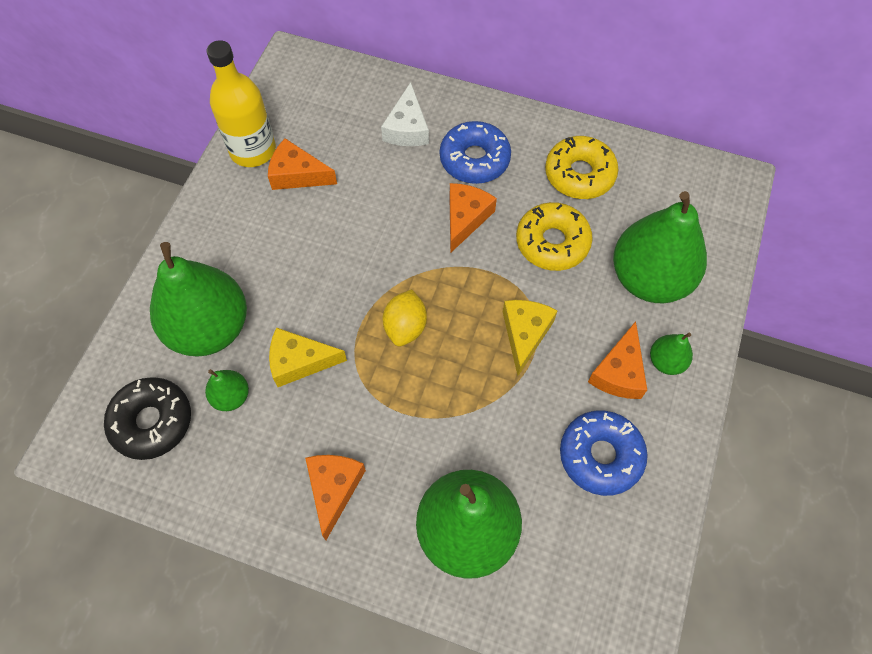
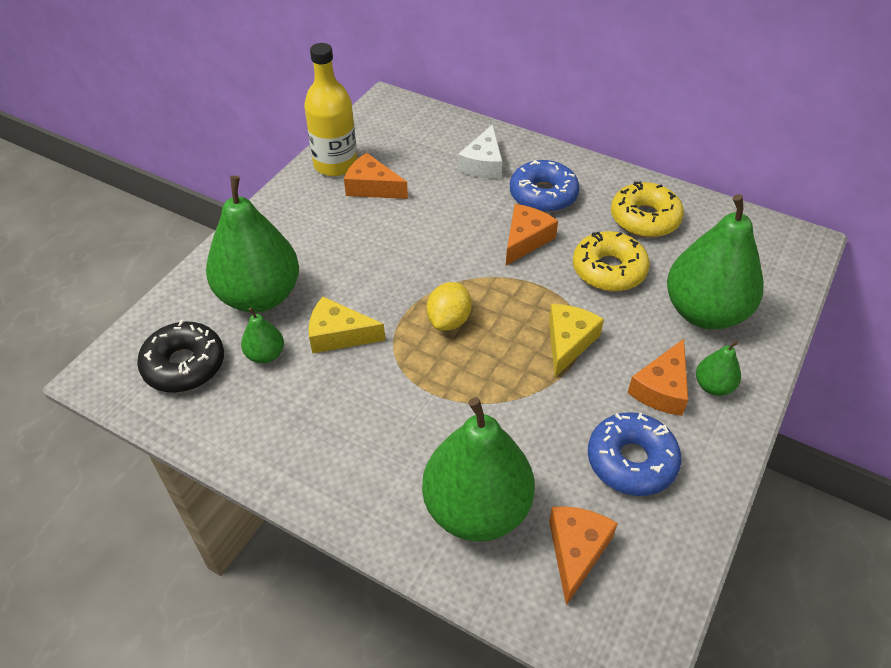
camera: 10 degrees right, 15 degrees down
orange cheese [305,455,366,540] -> orange cheese moved to [549,507,618,605]

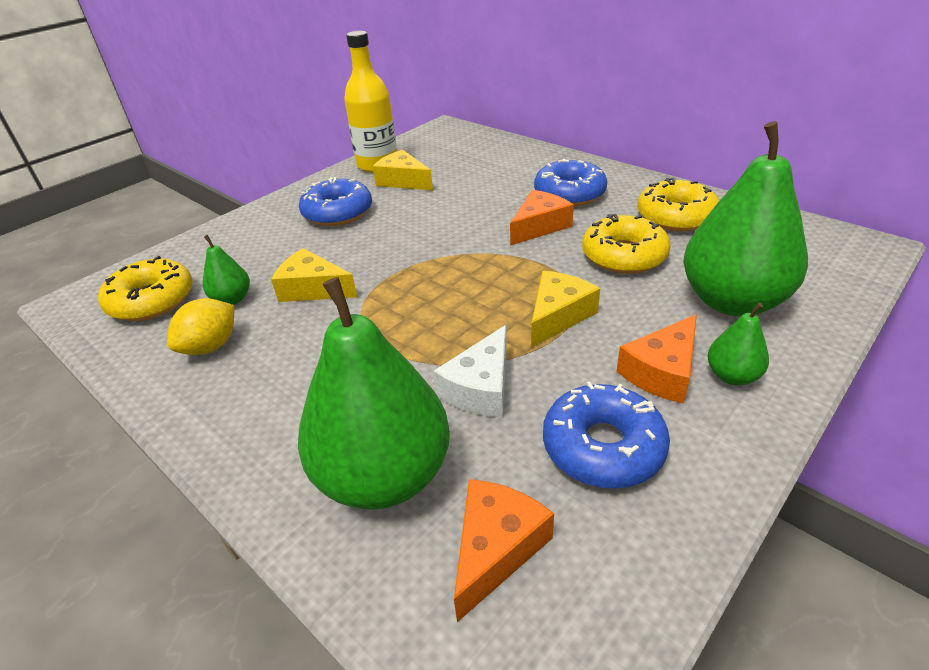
camera: 15 degrees right, 10 degrees down
black donut [137,320,224,393] -> yellow donut [98,256,193,321]
green pear [206,176,299,313] -> none
orange cheese [344,153,408,199] -> yellow cheese [373,150,433,190]
yellow lemon [427,282,472,331] -> yellow lemon moved to [167,298,234,355]
white cheese [458,124,502,179] -> white cheese moved to [433,325,507,417]
none -> blue donut [299,177,372,226]

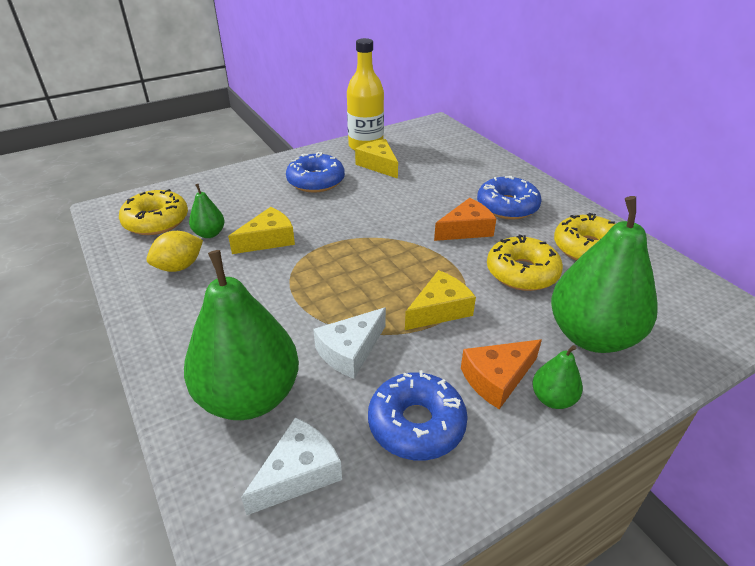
camera: 15 degrees right, 0 degrees up
yellow cheese [271,248,357,302] -> yellow cheese turned 105 degrees clockwise [228,207,295,254]
orange cheese [454,479,554,622] -> white cheese [241,417,342,515]

